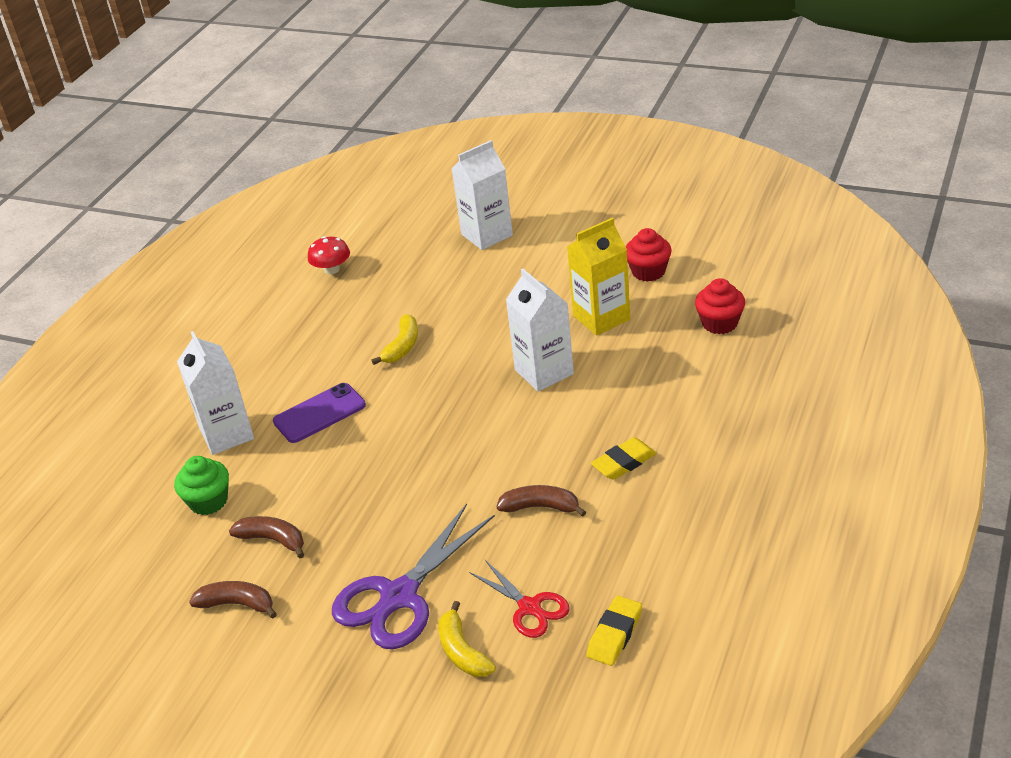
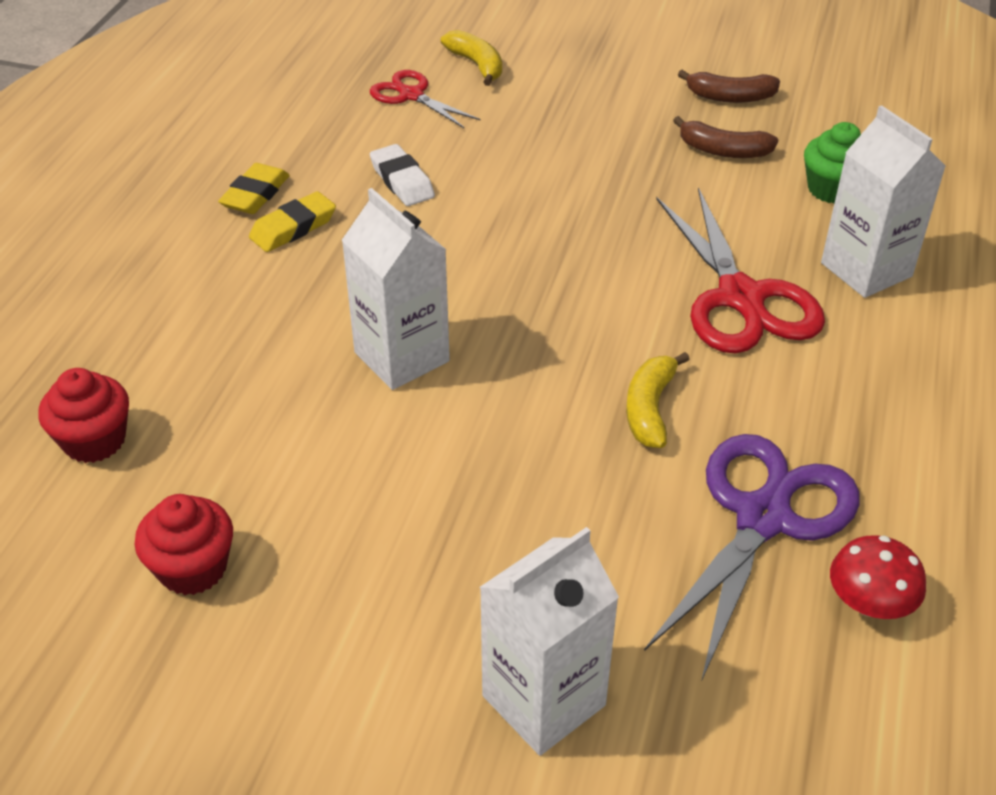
camera: 170 degrees right, 5 degrees up
purple phone [273,383,366,443] -> red scissors [656,187,825,354]
purple scissors [332,503,495,649] -> purple scissors moved to [644,434,860,682]
brown banana [496,485,586,517] -> white eraser [370,144,435,206]
yellow carton [567,218,630,336] -> none
yellow eraser [586,596,642,666] -> yellow eraser moved to [218,163,290,214]

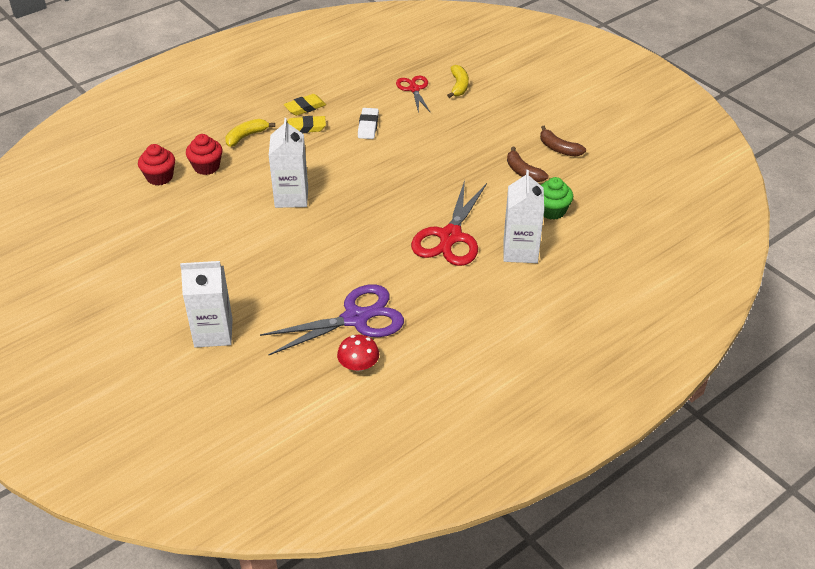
camera: 35 degrees right, 0 degrees up
red cupcake [135,494,233,595] -> red cupcake moved to [186,134,223,175]
yellow banana [626,352,690,448] -> yellow banana moved to [225,119,275,147]

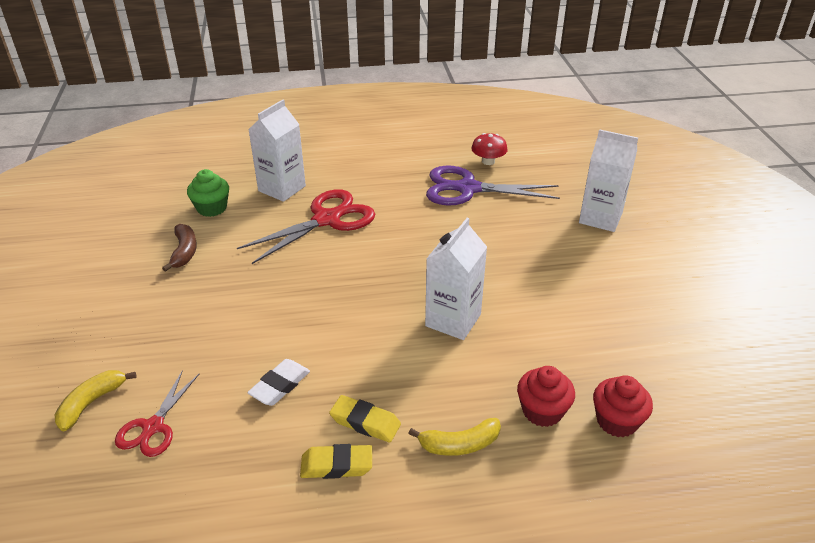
camera: 150 degrees left, 5 degrees down
brown banana [540,126,586,157] -> none

